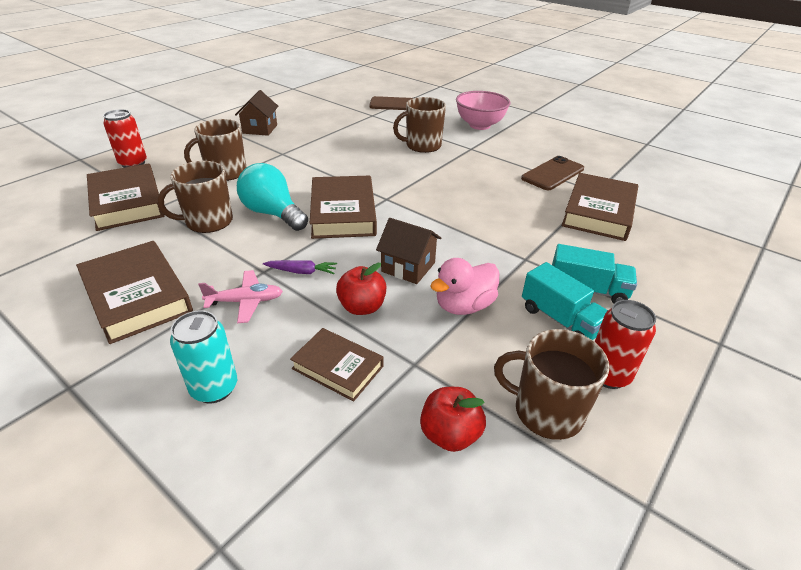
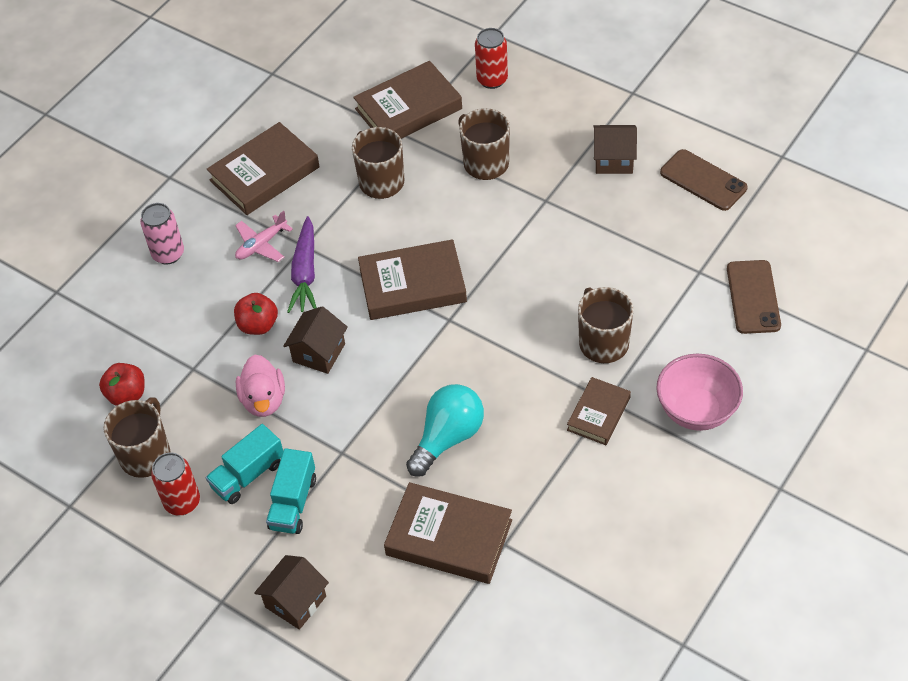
camera: 90 degrees right, 15 degrees up
turquoise can [170,311,237,403] -> pink can [140,203,184,265]
pink plane [198,270,283,323] -> pink plane turned 60 degrees clockwise [235,211,293,262]
turquoise light bulb [237,163,308,231] -> turquoise light bulb moved to [406,384,484,477]
purple carrot [263,260,337,274] -> purple carrot [287,216,317,313], size x1.76
brown book [290,328,383,402] -> brown book moved to [567,377,631,445]
pink duck [430,258,499,315] -> pink duck turned 150 degrees counterclockwise [236,355,285,417]
brown phone [521,156,584,190] -> brown phone moved to [660,149,748,211]
none -> brown house [254,555,329,630]

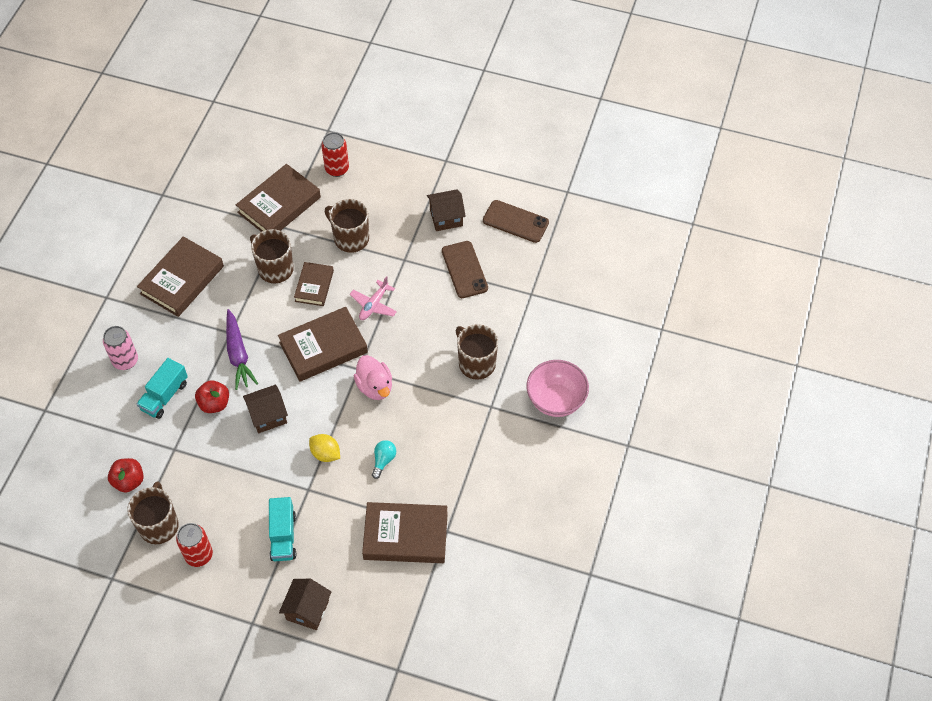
camera: 20 degrees left, 5 degrees up
turquoise truck [206,424,283,504] -> turquoise truck moved to [137,358,188,419]
pink plane [235,211,293,262] -> pink plane moved to [350,276,397,320]
pink duck [236,355,285,417] -> pink duck moved to [354,355,392,400]
brown house [283,306,348,374] -> brown house turned 60 degrees clockwise [243,385,288,433]
turquoise light bulb [406,384,484,477] -> turquoise light bulb [372,440,396,479], size x0.52
brown book [567,377,631,445] -> brown book moved to [294,262,334,306]
brown phone [727,260,781,334] -> brown phone moved to [442,241,488,298]
none -> yellow lemon [309,434,340,462]

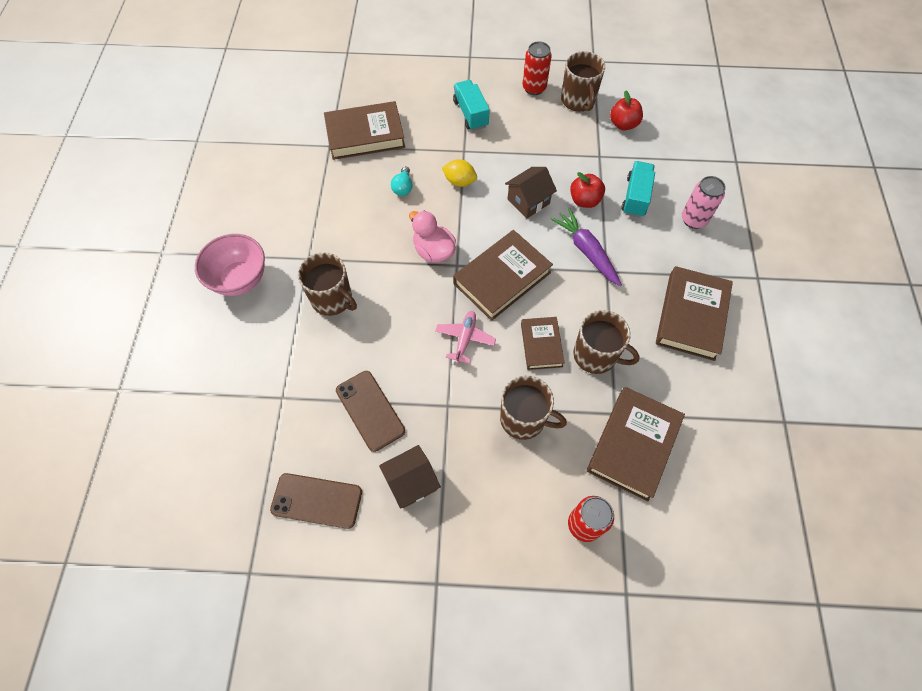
camera: 165 degrees right, 5 degrees up
brown house [279,579,331,630] -> none

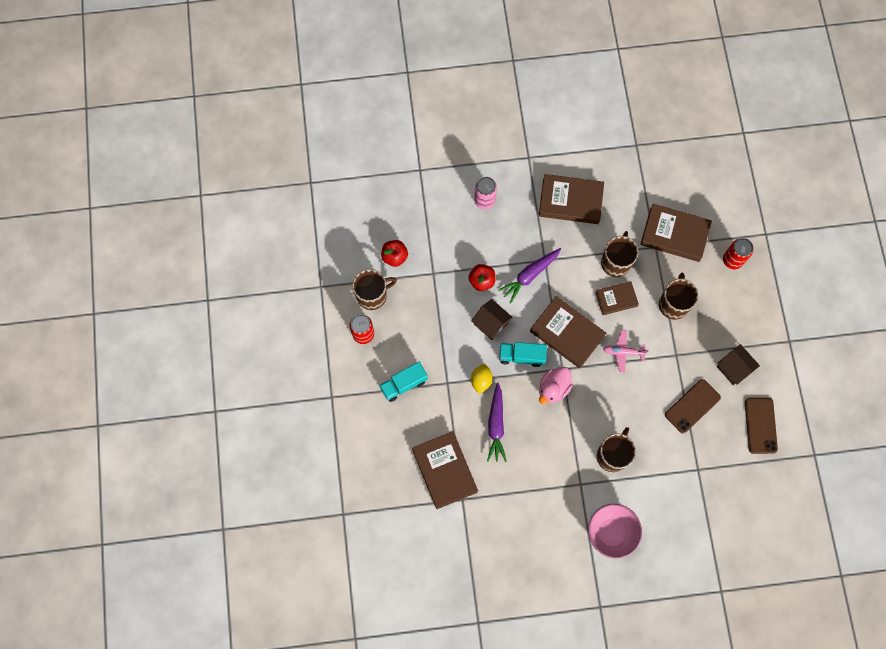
camera: 100 degrees left, 10 degrees up
turquoise light bulb [391,166,413,196] -> purple carrot [487,383,507,462]
turquoise truck [621,161,655,217] -> turquoise truck moved to [499,342,547,367]

